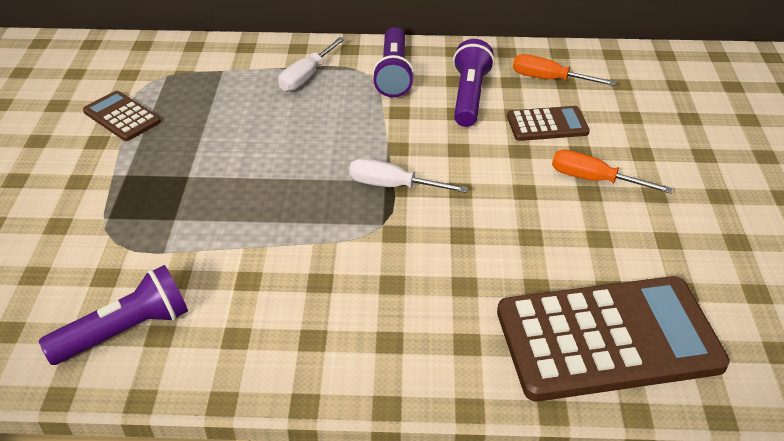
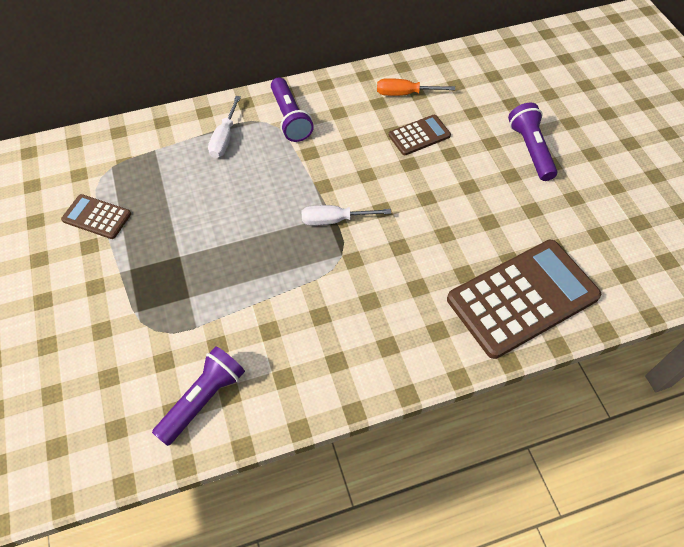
camera: 20 degrees left, 15 degrees up
purple flashlight [453,39,495,127] -> purple flashlight moved to [508,103,558,181]
orange screwdriver [552,150,673,194] -> none

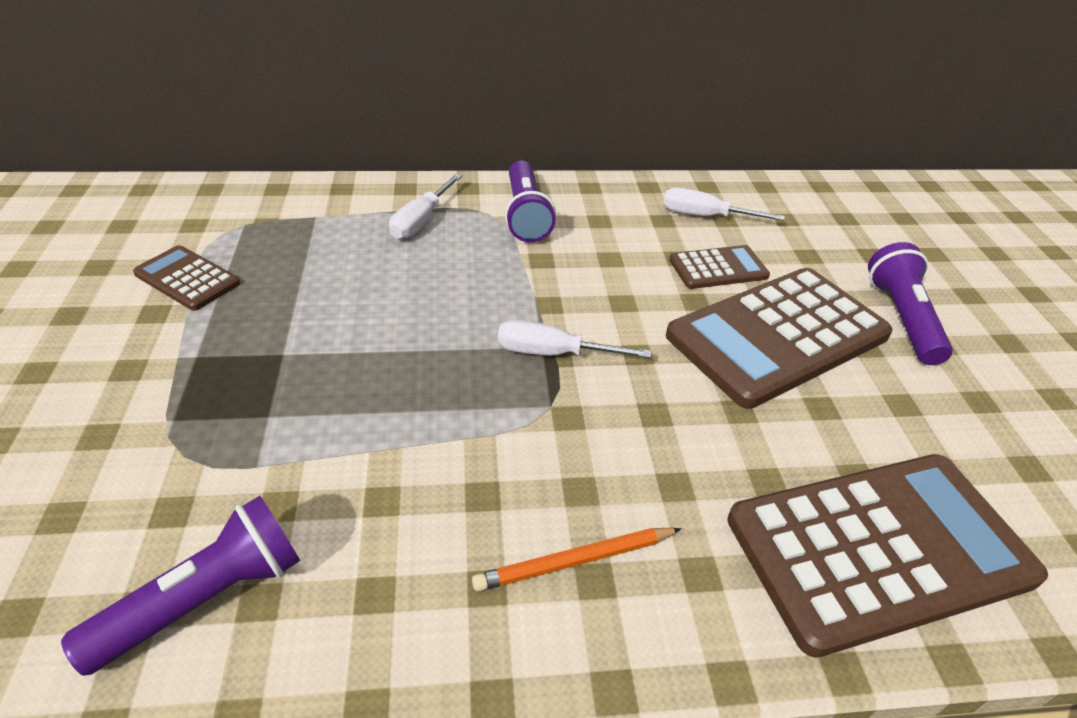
camera: 10 degrees right, 15 degrees down
orange screwdriver [377,78,455,96] -> white screwdriver [663,188,785,221]
none -> orange pencil [472,528,681,592]
none -> brown calculator [666,268,892,409]

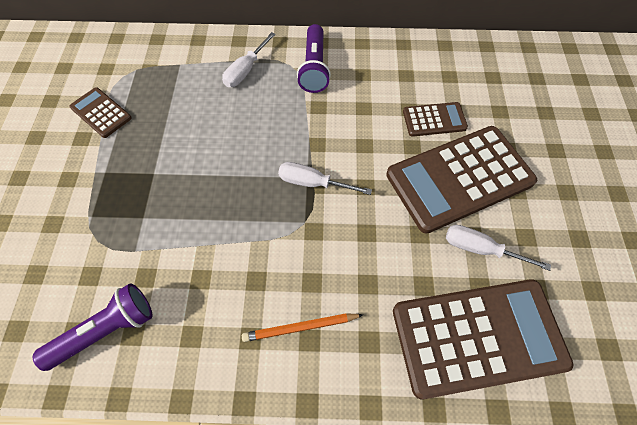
camera: 10 degrees right, 20 degrees up
white screwdriver [663,188,785,221] -> white screwdriver moved to [446,225,551,271]
purple flashlight [868,242,953,365] -> none

